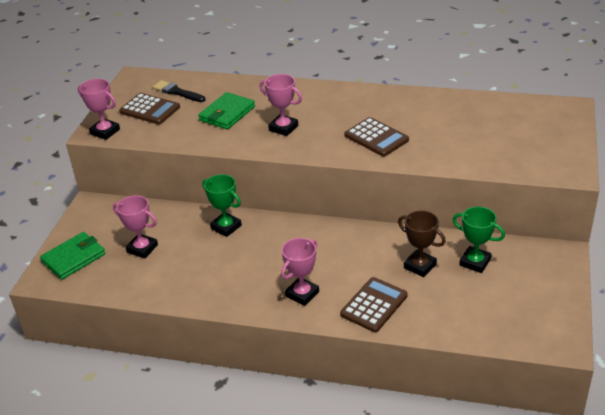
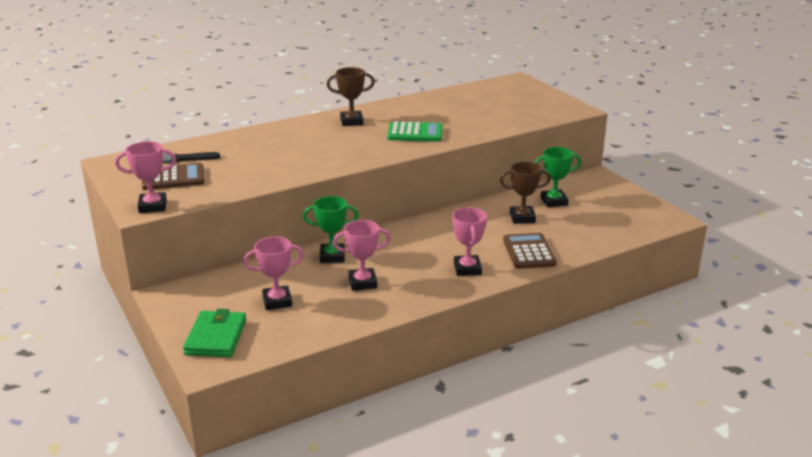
camera: 45 degrees left, 10 degrees down
green wallet [198,92,255,130] -> none
pink trophy [260,74,302,136] -> pink trophy moved to [332,220,391,291]
brown calculator [344,117,409,157] -> green calculator [387,122,443,142]
none -> brown trophy [327,67,375,126]

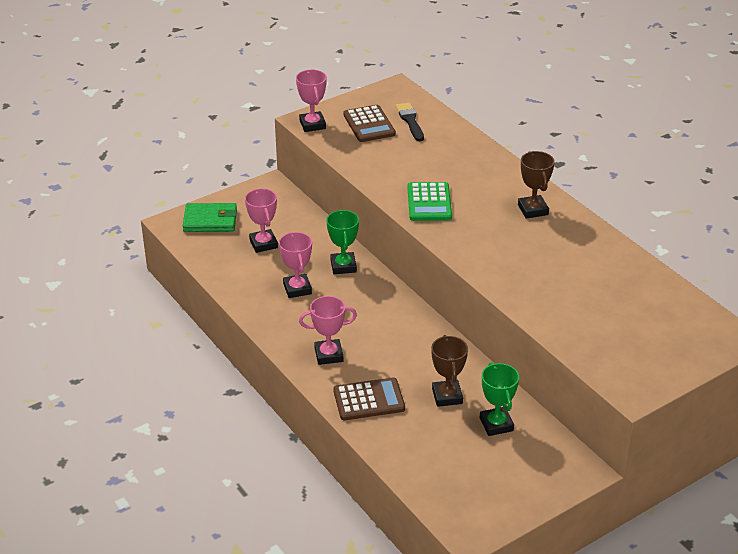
camera: 85 degrees right, 10 degrees up
green calculator [387,122,443,142] -> green calculator moved to [407,182,452,221]

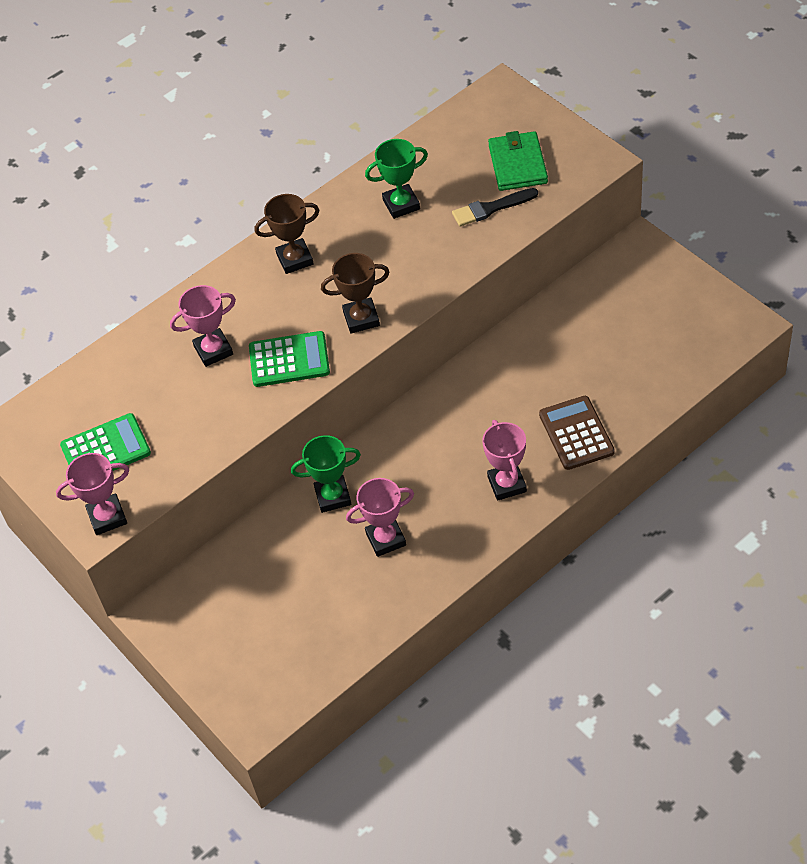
camera: 90 degrees left, 15 degrees up
green wallet [183,203,237,232] -> green wallet moved to [488,131,548,191]
pink trophy [245,189,278,253] -> pink trophy moved to [170,285,236,367]
brown calculator [343,105,396,142] -> green calculator [60,413,151,471]
black brush [396,103,424,141] -> black brush moved to [452,188,538,227]
brown trophy [431,335,468,407] -> brown trophy moved to [321,253,390,333]
green trophy [480,362,519,436] -> green trophy moved to [365,139,428,219]

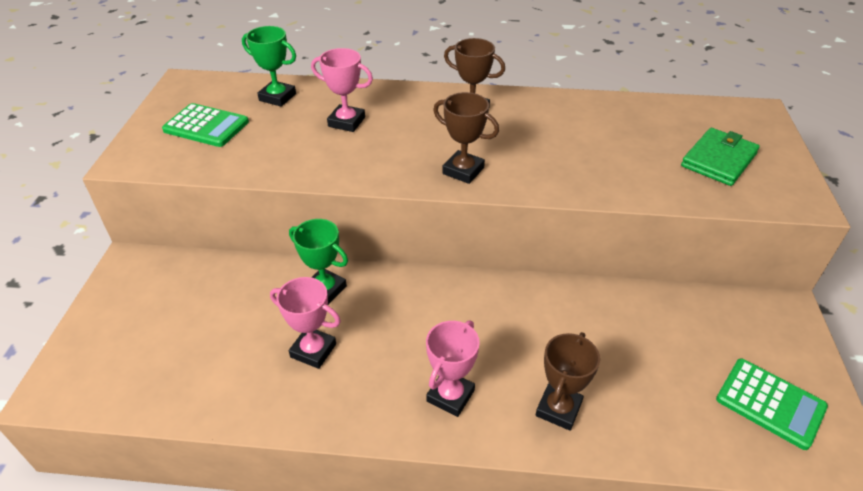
camera: 40 degrees right, 10 degrees down
pink trophy [56,453,129,535] -> none
green calculator [249,331,330,387] -> green calculator moved to [716,358,828,450]
green trophy [365,139,428,219] -> green trophy moved to [242,26,296,107]
black brush [452,188,538,227] -> none
brown calculator [539,396,615,470] -> brown trophy [536,332,600,431]

